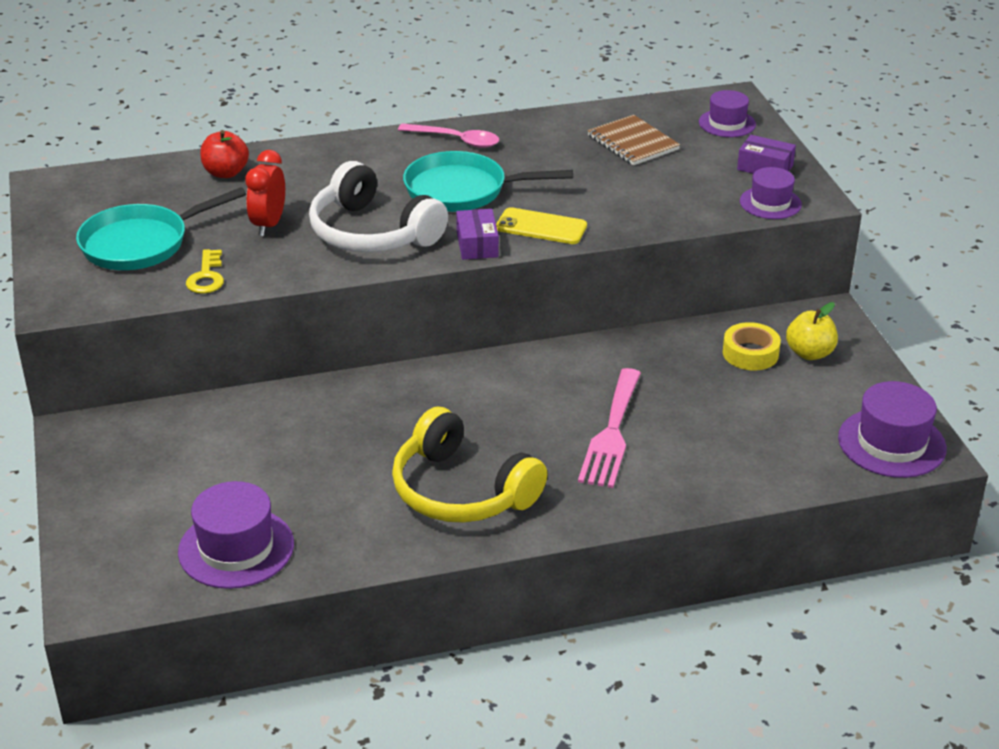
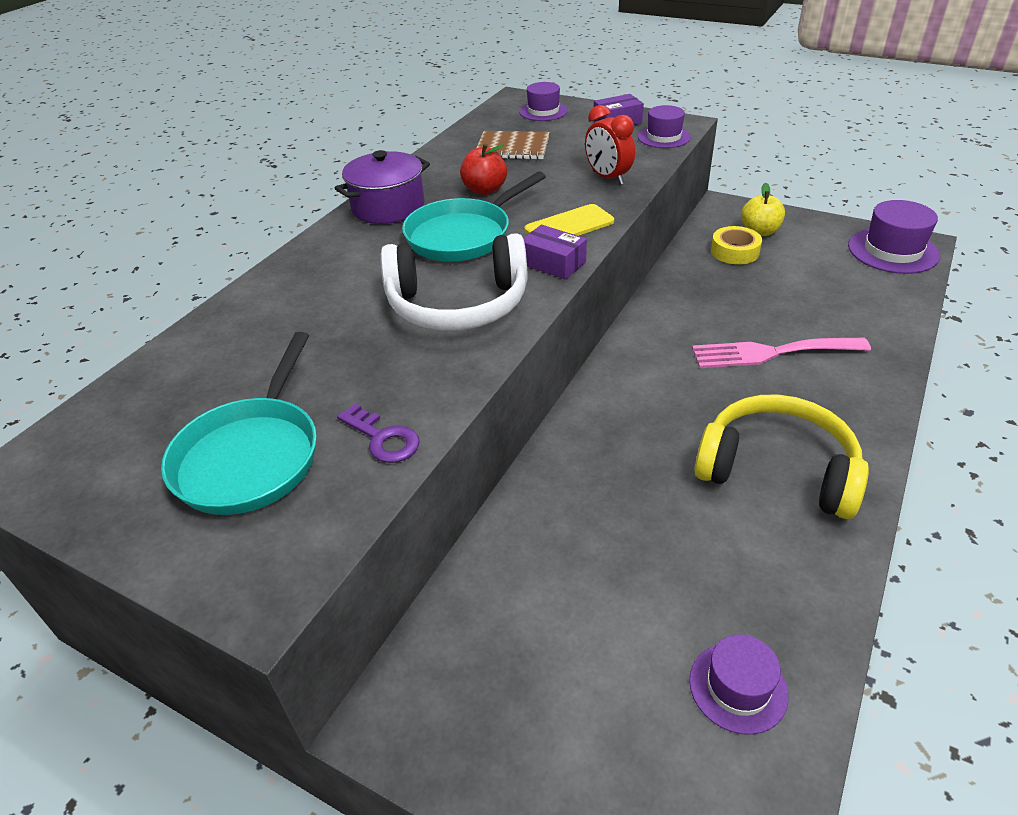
camera: 45 degrees left, 5 degrees up
purple hat [178,481,294,589] -> purple hat [689,634,789,735], size x0.64
yellow key [186,249,224,294] -> purple key [337,403,420,463]
red apple [200,130,249,178] -> red apple moved to [460,144,507,195]
red clock [245,150,285,236] -> red clock moved to [585,105,635,185]
yellow headphones [392,407,547,523] -> yellow headphones turned 150 degrees counterclockwise [695,395,869,519]
pink spoon [398,123,500,148] -> purple pot [335,150,430,224]
pink fork [578,368,641,488] -> pink fork turned 120 degrees clockwise [692,338,871,368]

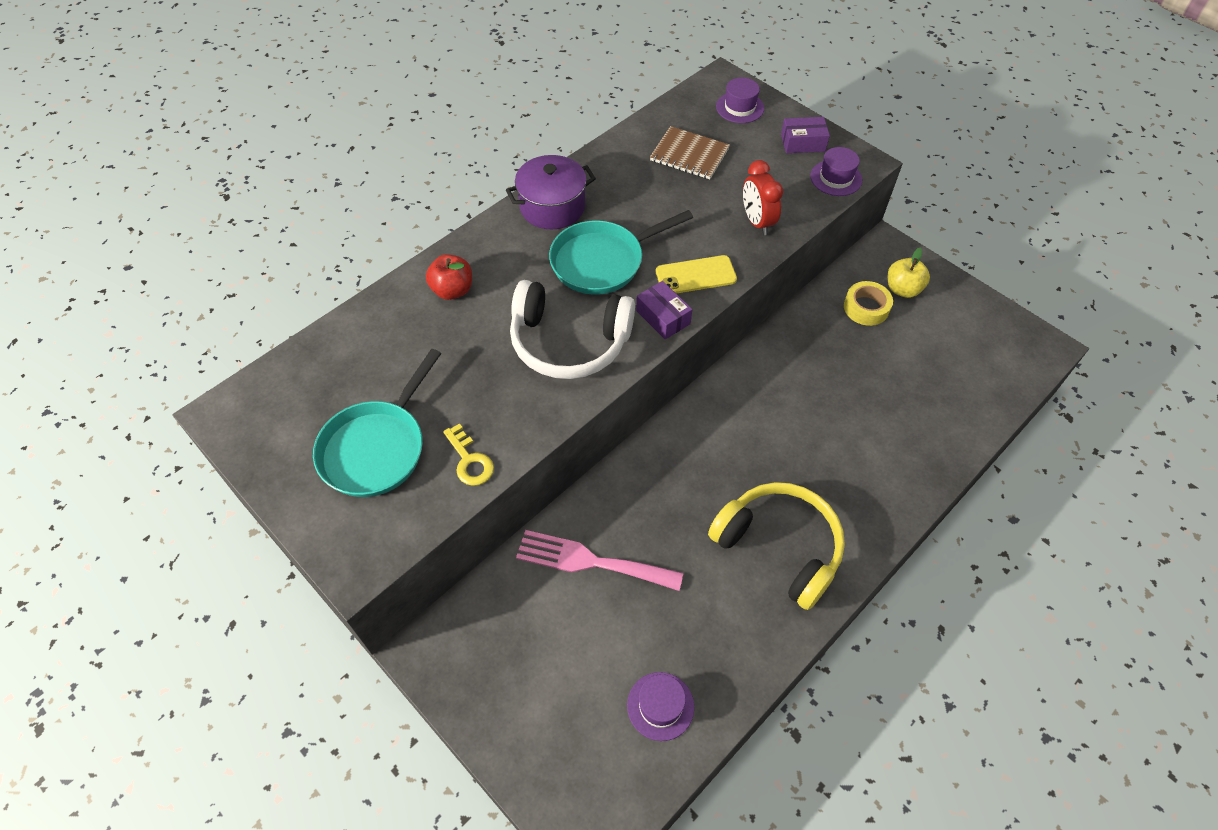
camera: 15 degrees right, 15 degrees up
purple key [337,403,420,463] -> yellow key [443,423,494,486]
red apple [460,144,507,195] -> red apple moved to [426,254,472,300]
pink fork [692,338,871,368] -> pink fork moved to [516,530,683,591]
purple hat [848,200,940,274] -> none

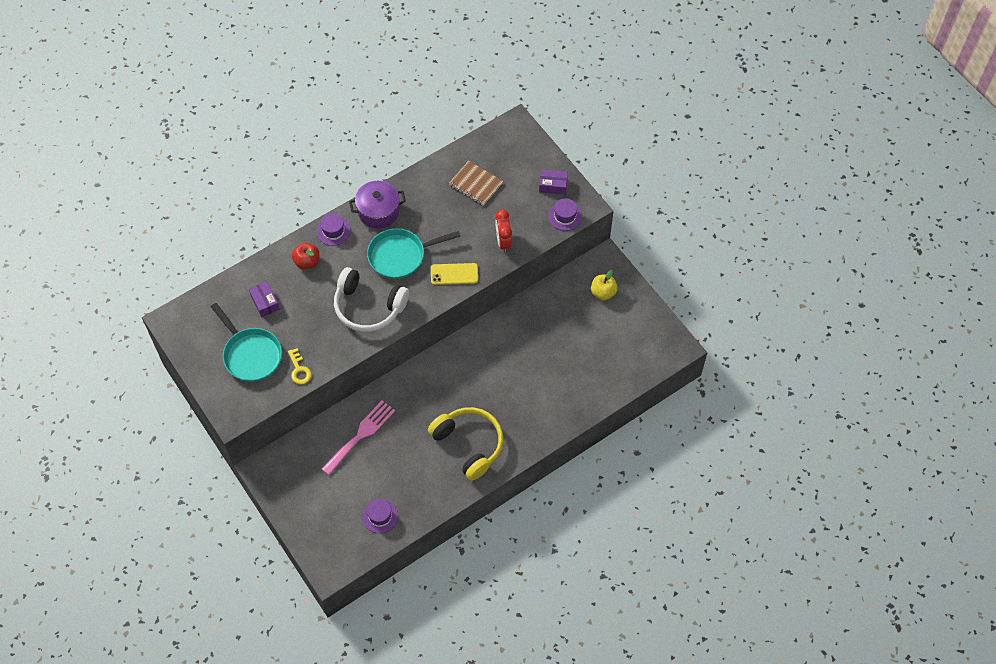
camera: 10 degrees right, 5 degrees up
turquoise pan [313,349,441,497] -> turquoise pan turned 75 degrees counterclockwise [211,303,282,382]
pink fork [516,530,683,591] -> pink fork turned 105 degrees clockwise [322,400,395,476]
purple box [636,281,692,339] -> purple box moved to [249,281,280,317]
purple hat [716,78,764,123] -> purple hat moved to [317,213,351,246]
yellow tape [844,281,893,326] -> none

